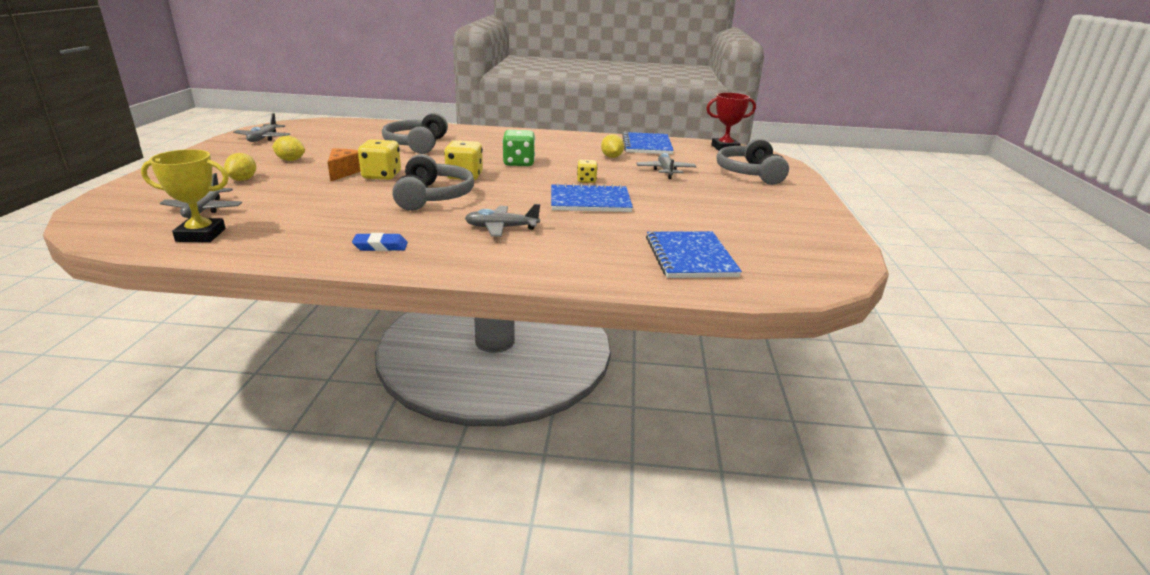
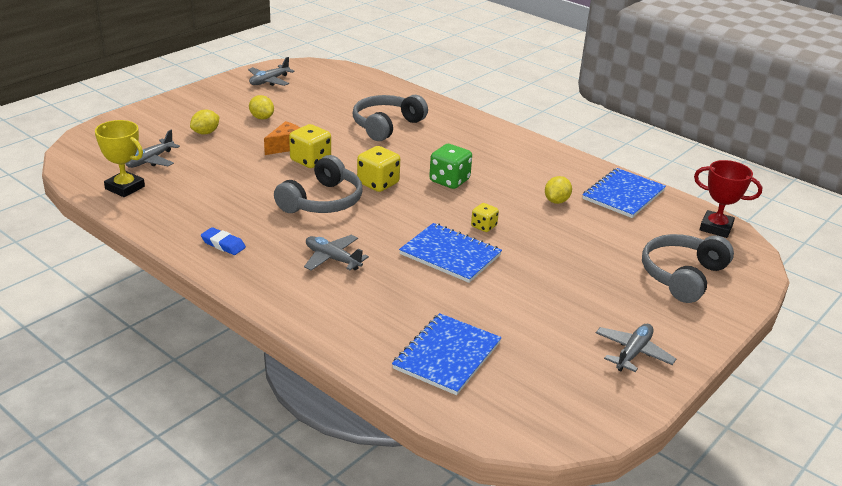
camera: 35 degrees right, 5 degrees up
grey plane [636,153,697,179] -> grey plane moved to [596,324,676,372]

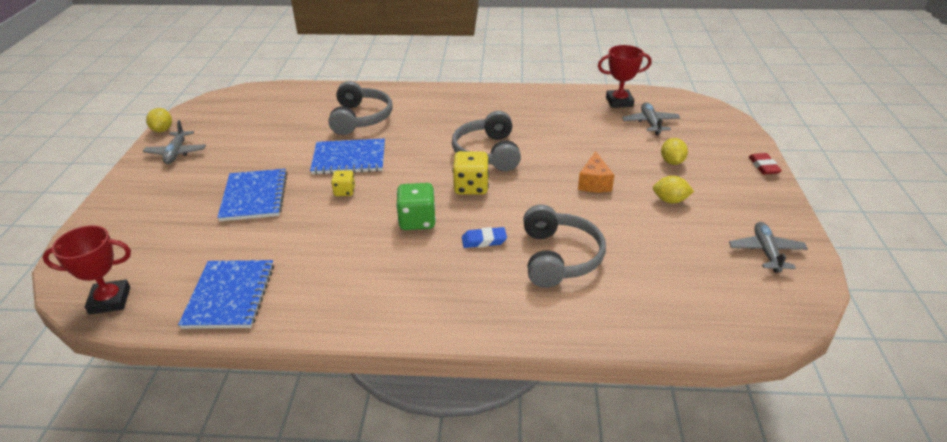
camera: 145 degrees right, 5 degrees up
yellow trophy [95,120,145,197] -> red trophy [598,45,651,108]
blue eraser [201,227,246,255] -> blue eraser moved to [462,227,507,248]
yellow dice [289,124,331,168] -> none
grey plane [304,235,369,271] -> none
blue notebook [392,313,502,395] -> blue notebook moved to [217,169,287,221]
yellow lemon [545,176,572,204] -> yellow lemon moved to [146,108,172,132]
grey headphones [642,234,734,303] -> grey headphones moved to [328,81,393,135]
none -> red eraser [749,153,782,175]

